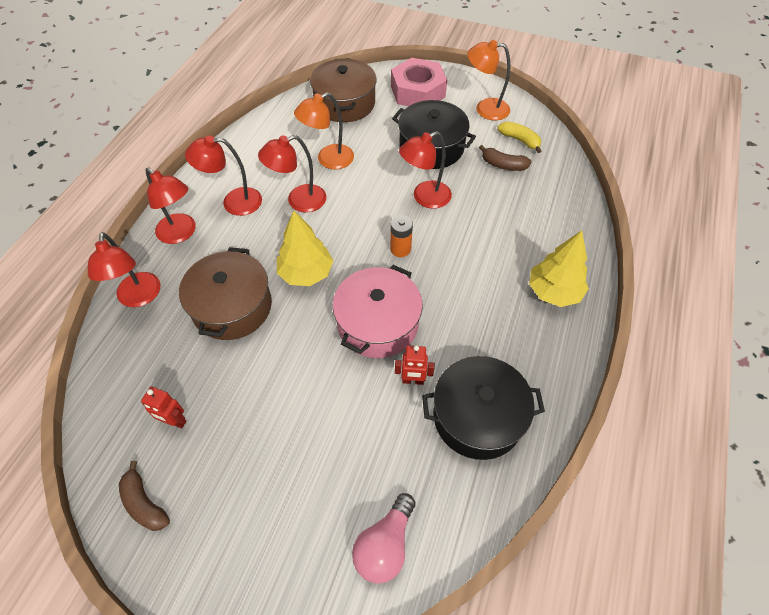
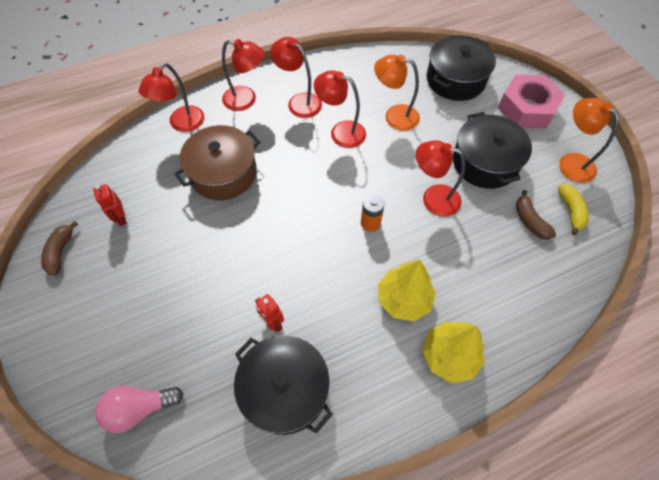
camera: 45 degrees right, 5 degrees up
red lamp [145,168,196,244] -> red lamp turned 75 degrees counterclockwise [222,39,264,111]
yellow tree [277,211,333,286] -> yellow tree moved to [378,260,436,321]
brown pot [310,58,377,122] -> black pot [427,35,496,101]
pink pot [332,265,423,358] -> none

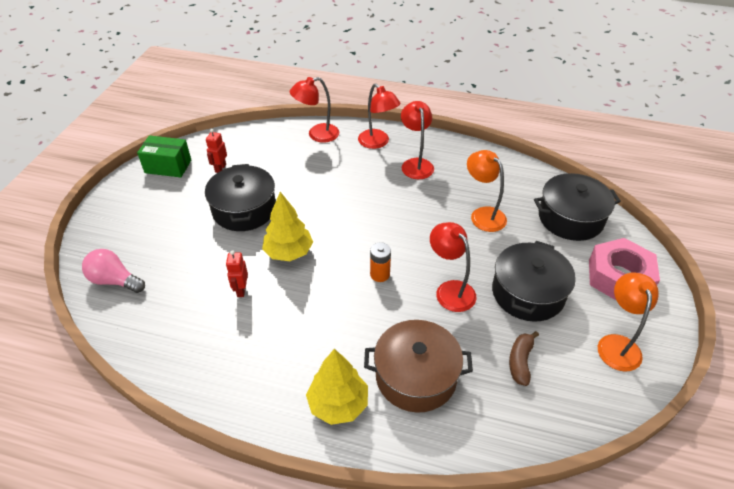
camera: 40 degrees right, 15 degrees down
brown banana [41,221,78,275] -> green box [137,135,191,177]
brown pot [174,125,260,200] -> brown pot moved to [364,320,473,413]
black pot [234,335,333,435] -> black pot moved to [205,164,276,231]
red lamp [314,70,366,148] -> none
yellow tree [378,260,436,321] -> yellow tree moved to [262,192,313,261]
yellow banana [558,184,589,235] -> none

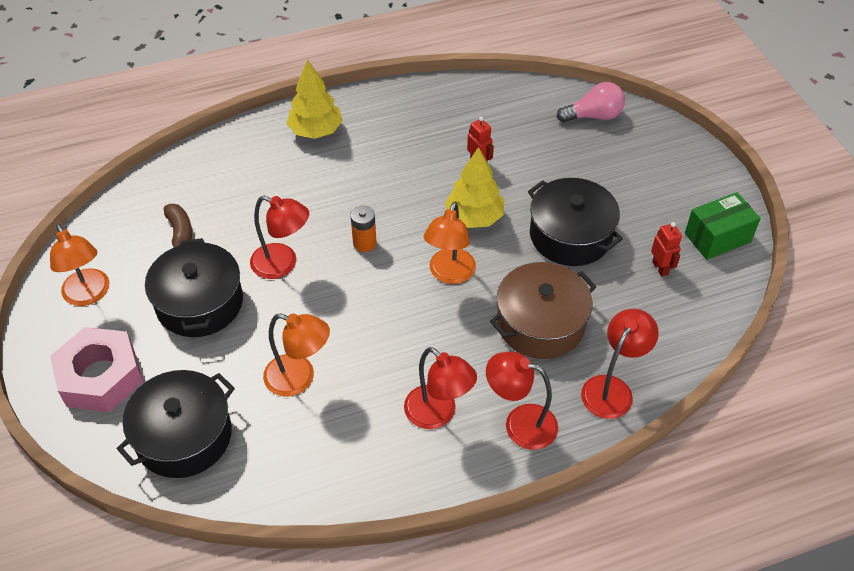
camera: 145 degrees right, 5 degrees up
brown pot [364,320,473,413] -> brown pot moved to [490,262,596,359]
none -> orange lamp [424,202,476,284]

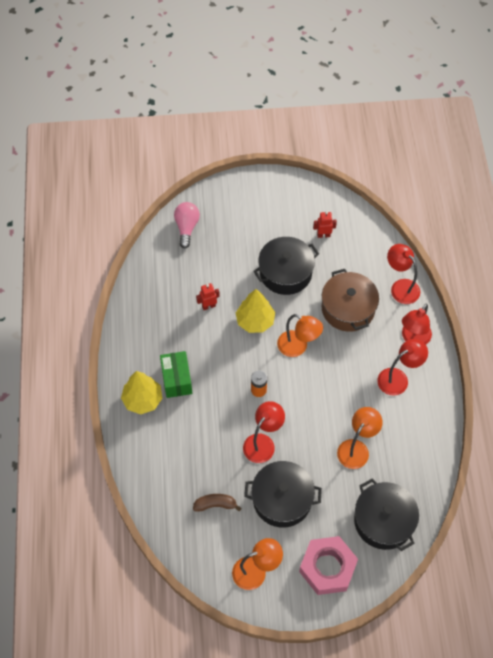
camera: 75 degrees left, 10 degrees up
green box [685,192,761,260] -> green box moved to [160,351,192,398]

